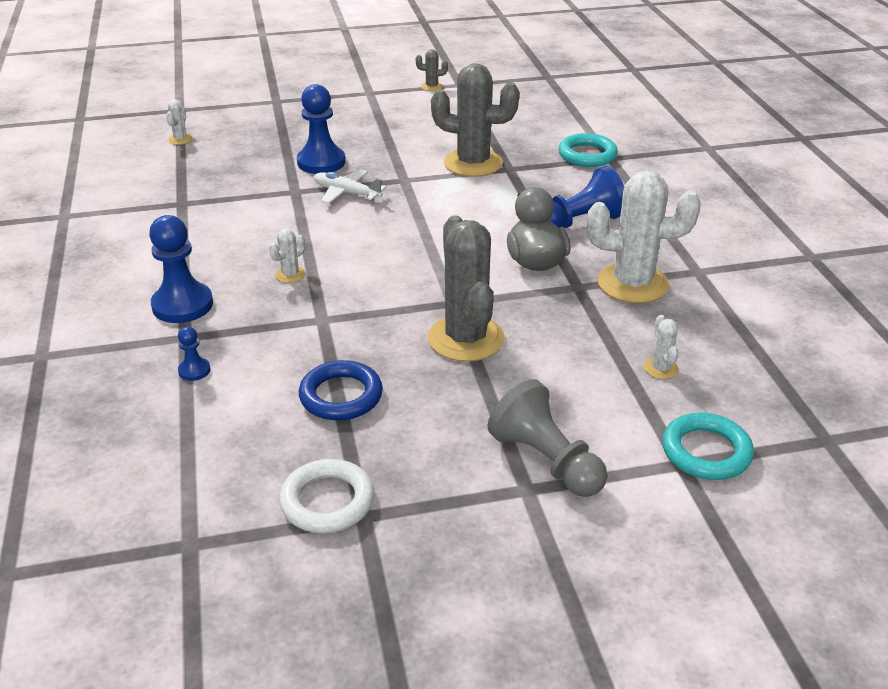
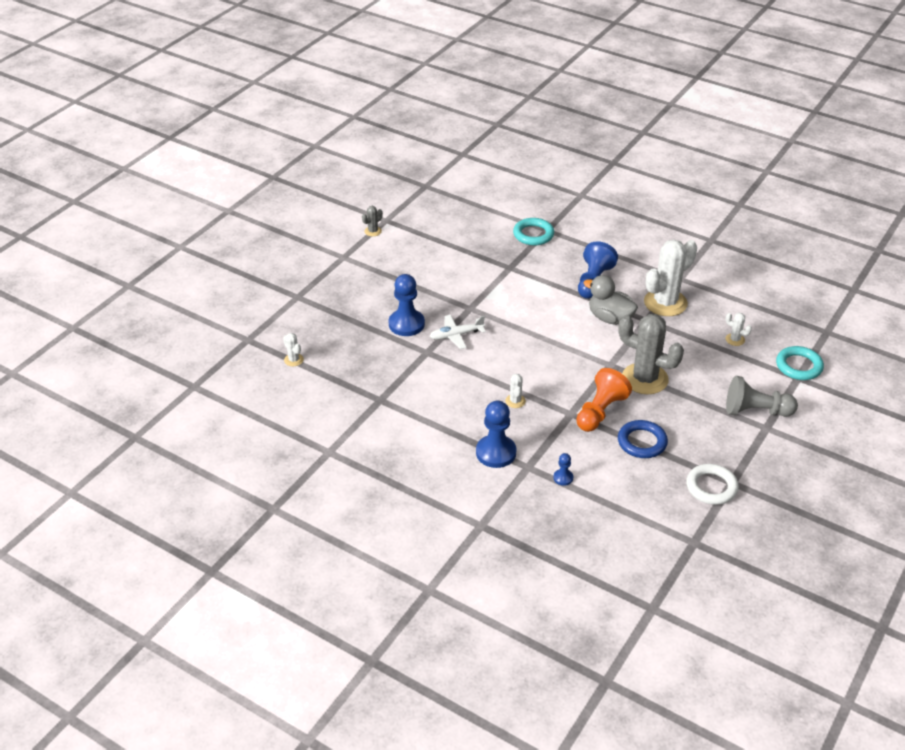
camera: 45 degrees left, 5 degrees up
grey cactus [431,63,519,177] -> none
none -> orange pawn [576,368,632,432]

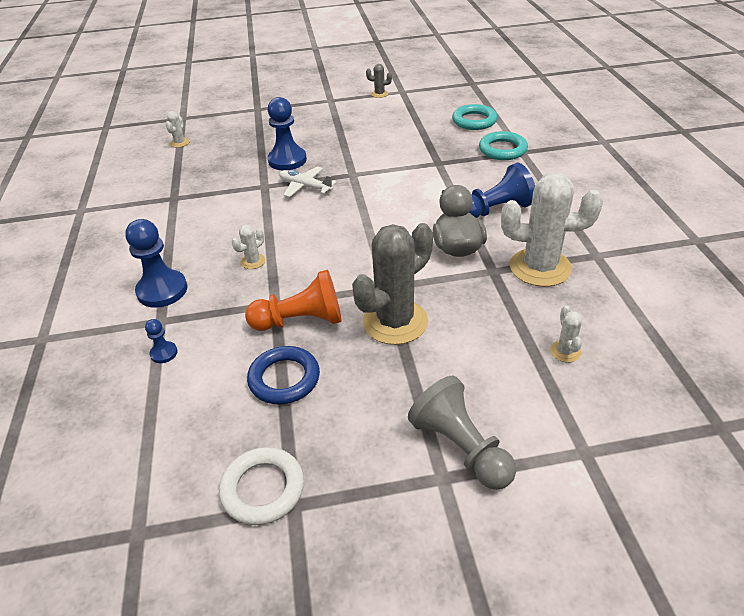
camera: 50 degrees right, 0 degrees up
grey cactus [618,314,684,394] -> grey cactus turned 60 degrees clockwise [352,223,433,345]
turquoise ring [776,346,824,380] -> turquoise ring moved to [452,104,497,130]

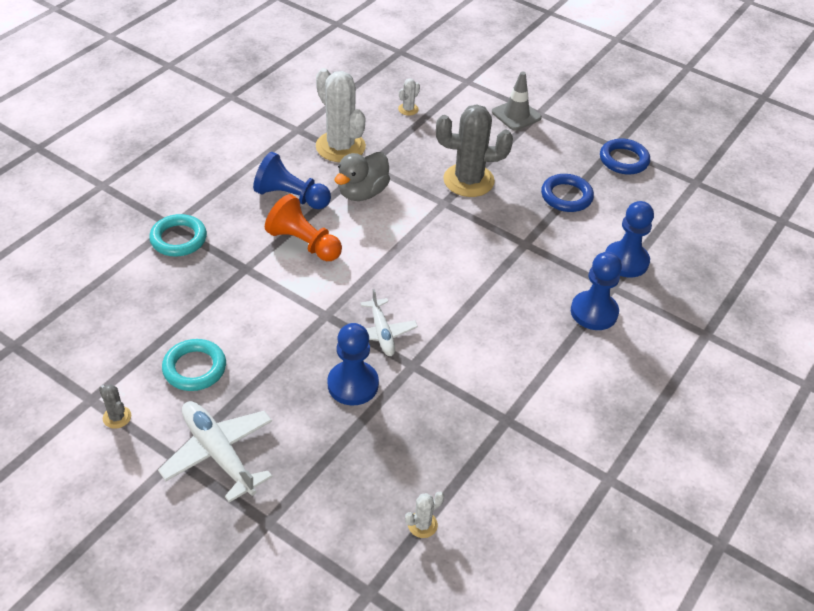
camera: 140 degrees left, 5 degrees up
blue pawn [145,319,178,363] -> blue pawn [605,201,654,277], size x2.08
white ring [219,447,304,525] -> blue ring [600,139,650,175]
white cactus [232,225,265,269] -> none
orange pawn [245,270,341,331] -> orange pawn moved to [265,194,342,261]
grey pawn [408,376,516,490] -> grey traffic cone [492,71,542,131]
turquoise ring [452,104,497,130] -> turquoise ring moved to [162,339,226,391]
none -> white plane [158,401,272,503]

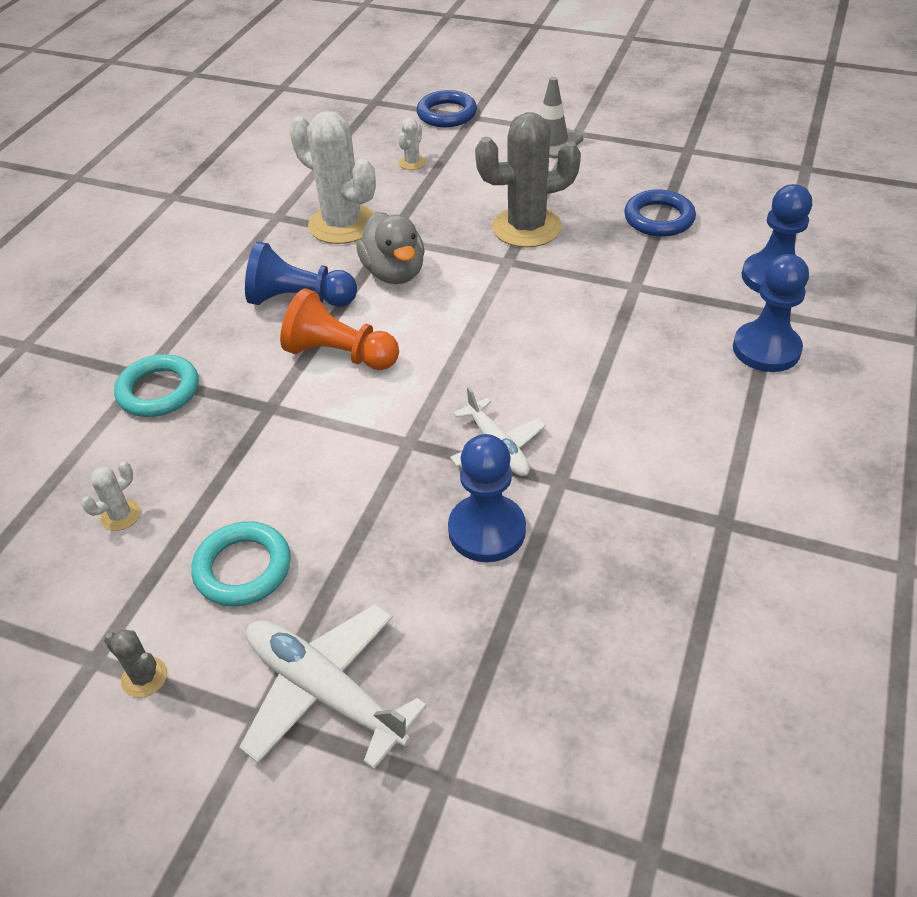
camera: 10 degrees left, 0 degrees up
grey duck [335,152,390,201] -> grey duck turned 45 degrees counterclockwise [356,212,425,284]
white cactus [405,492,444,538] -> white cactus moved to [81,462,141,531]
blue ring [600,139,650,175] -> blue ring moved to [416,90,477,127]

